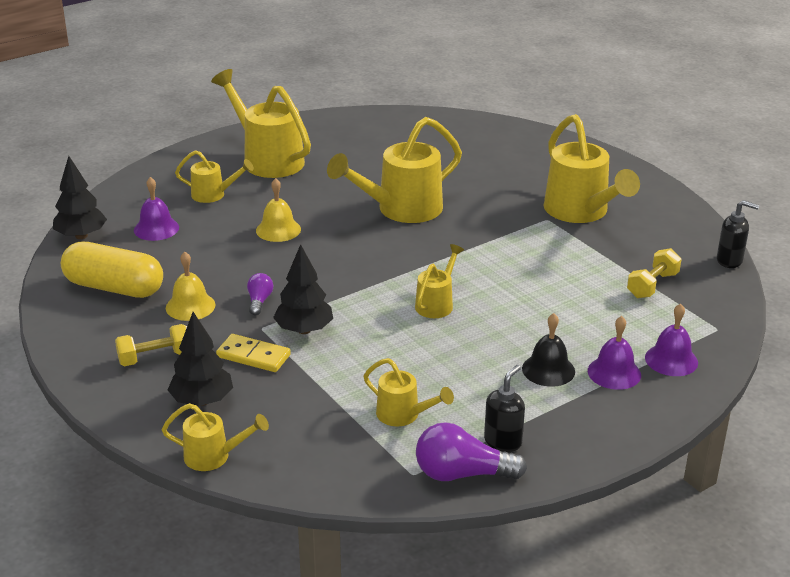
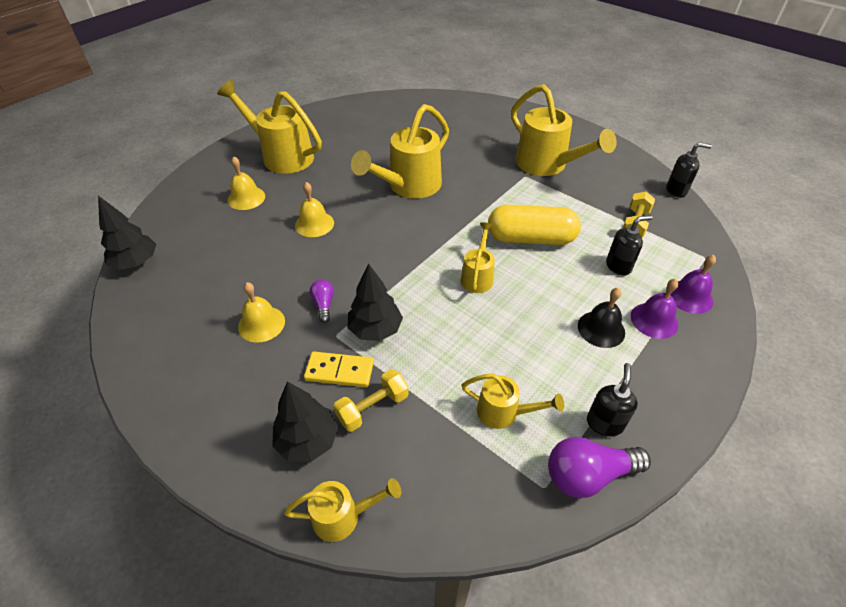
camera: 15 degrees left, 15 degrees up
yellow capsule [61,242,163,298] -> yellow capsule moved to [488,205,581,245]
yellow dumbbell [115,324,187,366] -> yellow dumbbell moved to [334,369,409,432]
purple bell [134,177,179,241] -> none
yellow watering can [175,150,254,203] -> yellow bell [228,156,265,210]
none -> black soap dispenser [606,215,652,276]

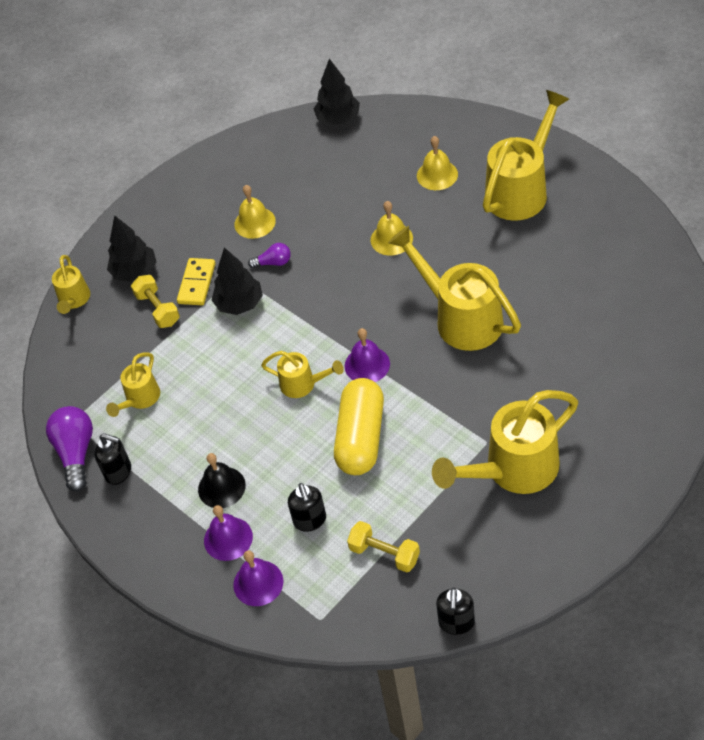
camera: 100 degrees right, 5 degrees up
none -> purple bell [345,328,390,382]

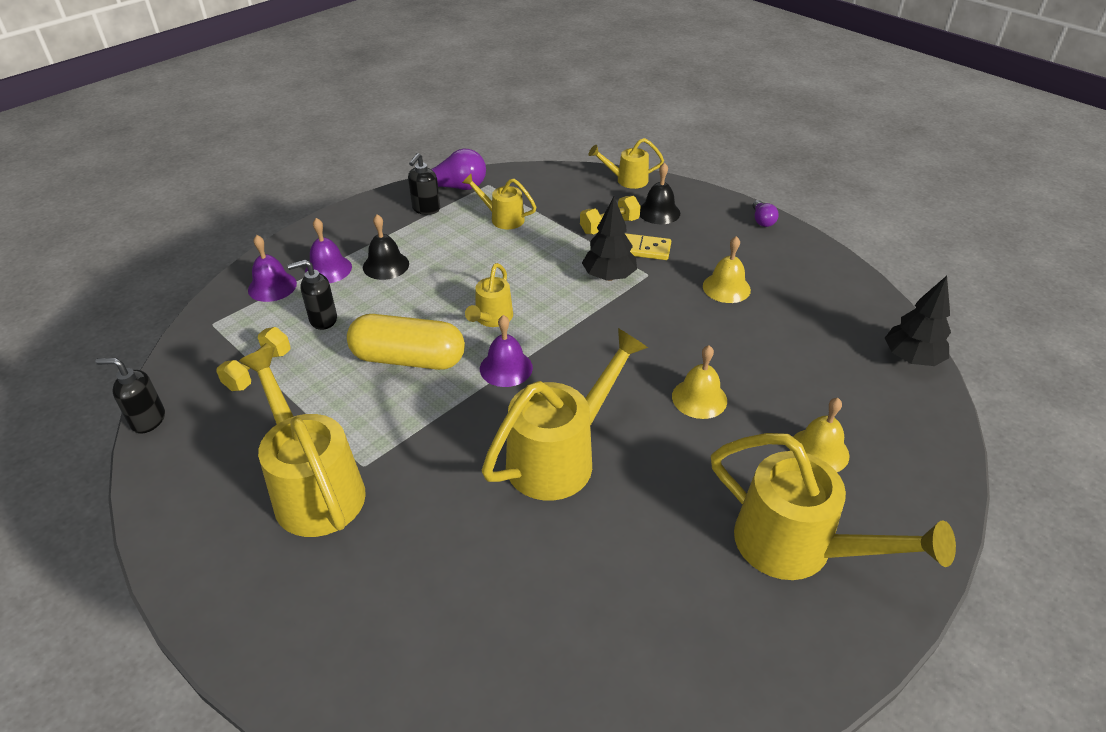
camera: 85 degrees right, 10 degrees down
black tree [107,215,157,282] -> black bell [640,163,680,224]
purple light bulb [248,243,291,268] -> purple light bulb moved to [753,200,778,227]

